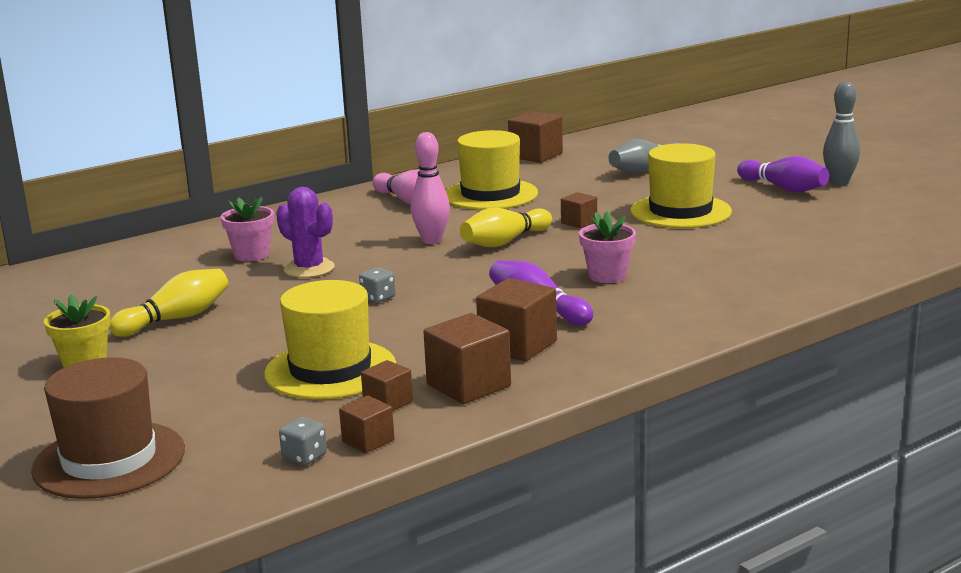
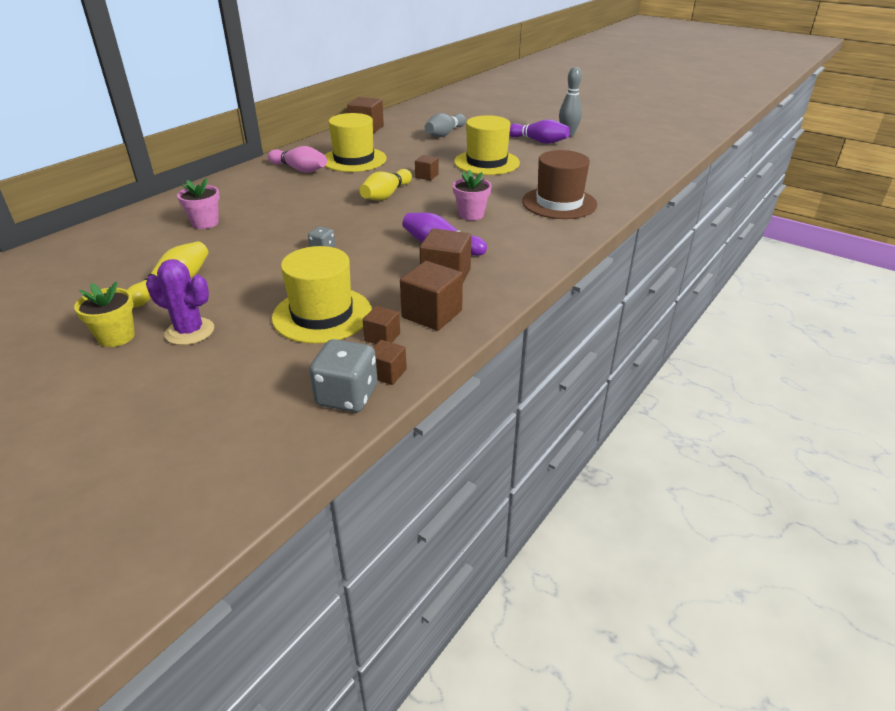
camera: 20 degrees left, 15 degrees up
brown hat [31,357,185,499] -> brown hat moved to [522,150,597,219]
purple cactus [276,187,335,278] -> purple cactus moved to [146,259,214,345]
grey dice [279,417,327,465] -> grey dice [309,339,377,412], size x1.90
pink bowling pin [411,132,450,244] -> none

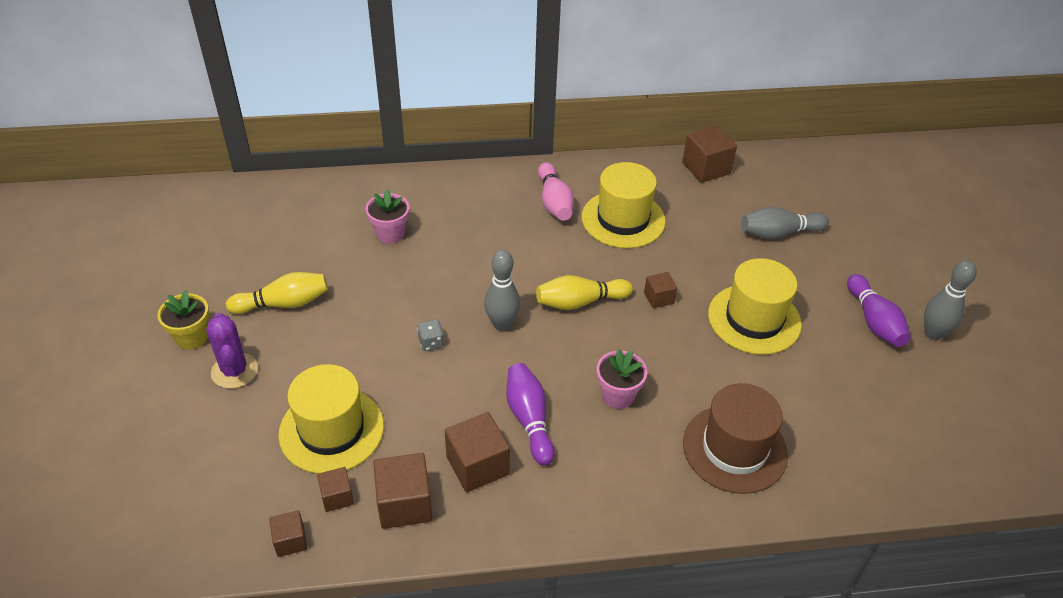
camera: 45 degrees right, 10 degrees up
grey dice [309,339,377,412] -> none
none -> grey bowling pin [484,250,520,331]

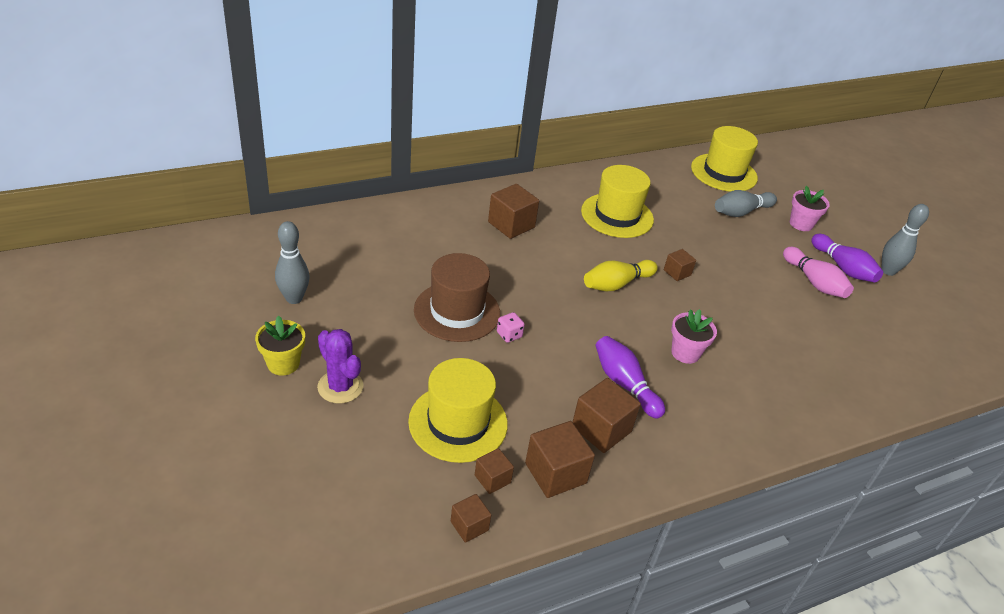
camera: 20 degrees left, 5 degrees down
yellow bowling pin [226,272,328,314] -> none
pink flower pot [365,189,410,244] -> pink flower pot moved to [790,186,830,231]
grey dice [417,319,444,351] -> pink dice [497,312,525,343]
grey bowling pin [484,250,520,331] -> grey bowling pin moved to [275,221,309,304]
pink bowling pin [538,162,574,221] -> pink bowling pin moved to [783,247,854,298]
brown cube [682,126,737,183] -> brown cube moved to [488,184,539,239]
brown hat [683,383,788,494] -> brown hat moved to [414,253,500,342]
yellow hat [708,258,802,355] -> yellow hat moved to [691,126,758,192]

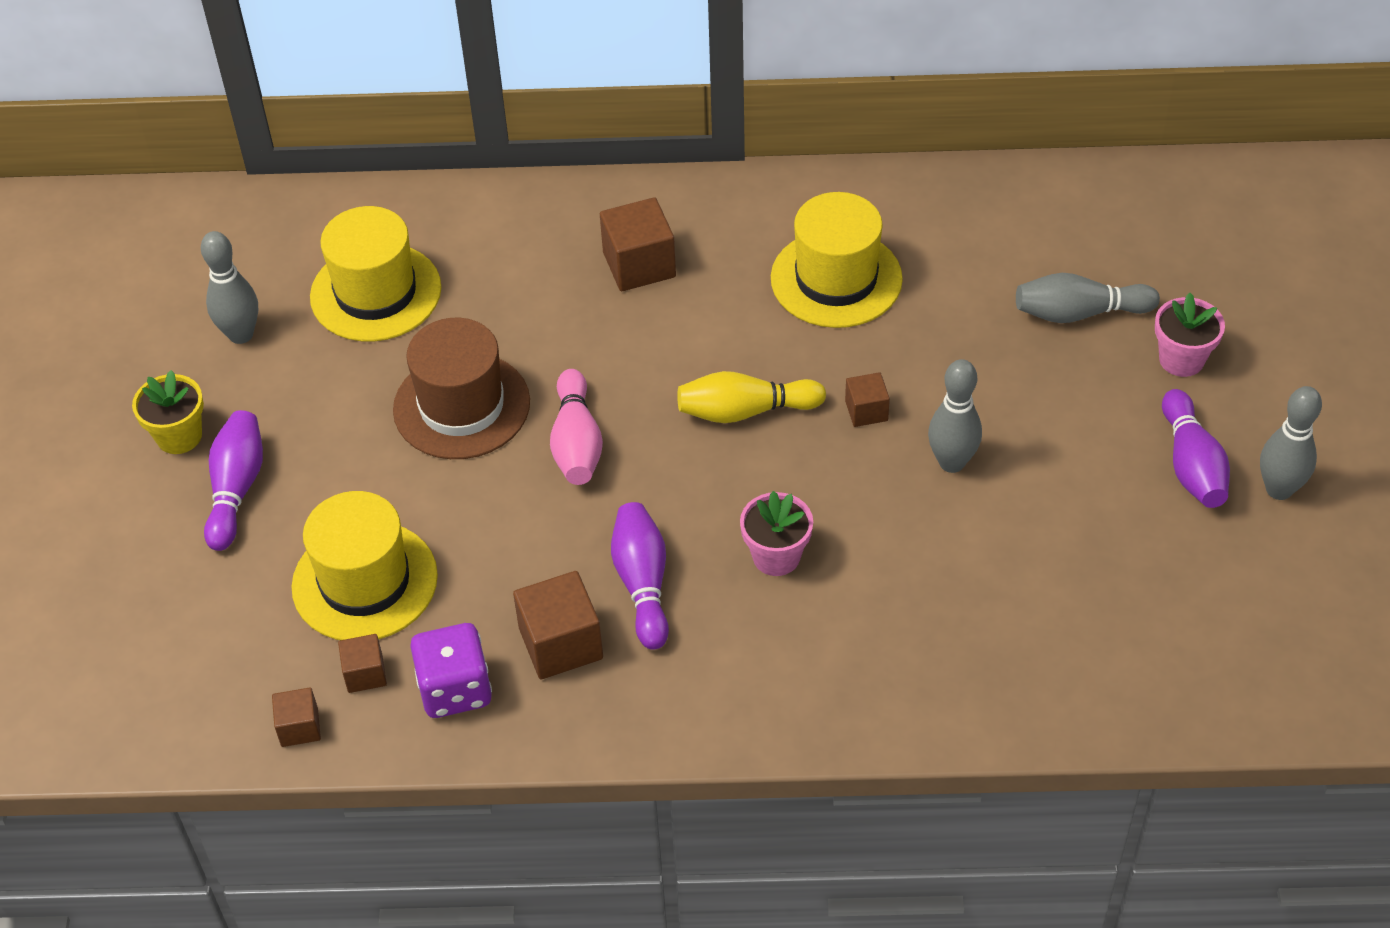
camera: 30 degrees right, 10 degrees up
purple cactus [317,329,363,404] -> purple bowling pin [204,410,263,551]
pink dice [497,312,525,343] -> none
brown cube [525,421,595,498] -> purple dice [410,623,492,718]
yellow hat [691,126,758,192] -> yellow hat moved to [310,206,441,341]
pink bowling pin [783,247,854,298] -> pink bowling pin moved to [550,369,603,485]
none -> grey bowling pin [928,359,982,473]

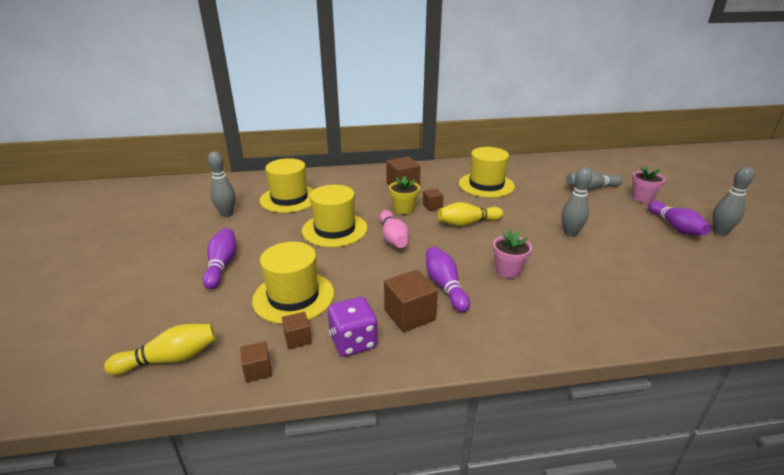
camera: 10 degrees left, 20 degrees down
yellow flower pot [132,370,204,454] -> yellow flower pot moved to [389,175,420,214]
brown hat [393,318,530,459] -> yellow hat [302,185,368,247]
brown cube [845,372,890,427] -> brown cube moved to [423,189,444,211]
none -> yellow bowling pin [104,324,216,375]

